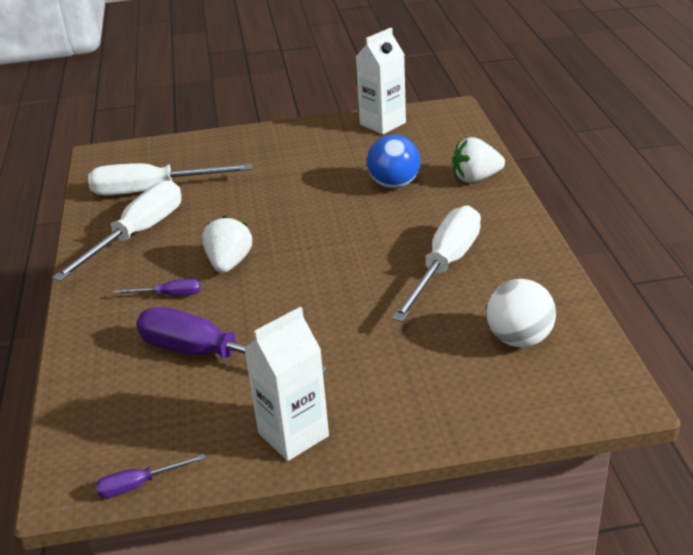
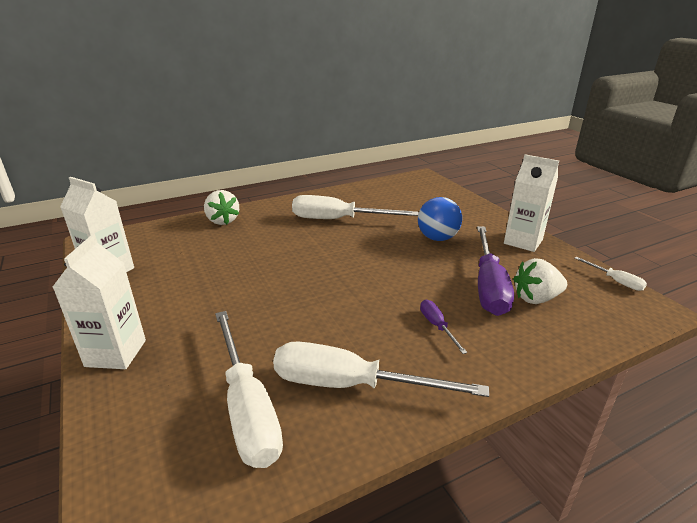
camera: 110 degrees left, 5 degrees down
purple screwdriver [95,454,206,498] -> white screwdriver [575,257,647,291]
white strawberry [202,216,252,273] -> white strawberry moved to [513,258,567,304]
blue ball [367,135,420,188] -> blue ball moved to [418,197,462,241]
white ball [486,279,556,347] -> none
none -> white carton [53,234,146,369]

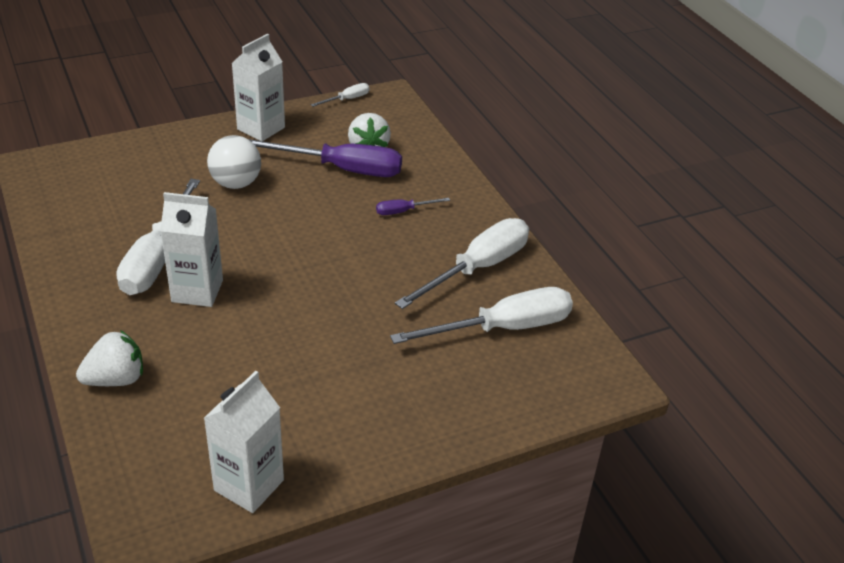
camera: 90 degrees left, 10 degrees up
white carton [53,234,146,369] -> white carton moved to [160,192,223,307]
white screwdriver [273,341,489,397] -> white screwdriver turned 150 degrees counterclockwise [395,218,529,309]
blue ball [418,197,462,241] -> white ball [207,135,261,189]

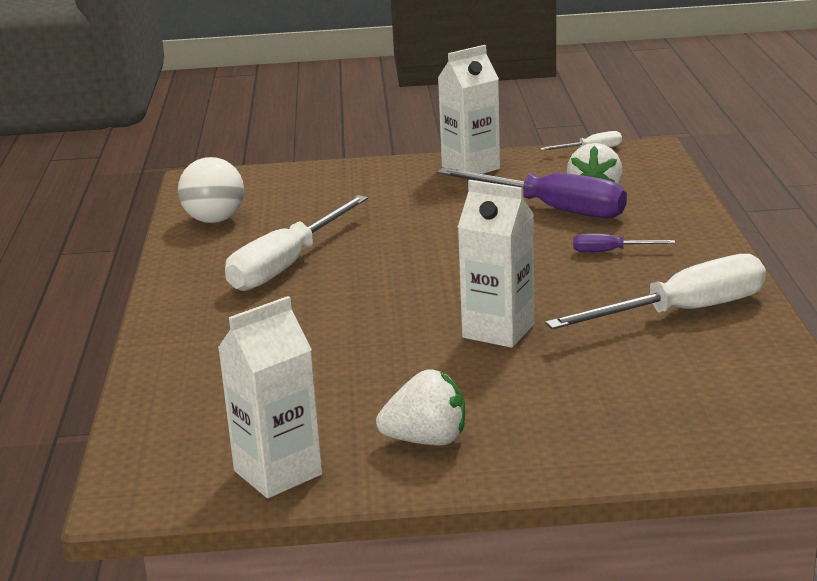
camera: 25 degrees right, 15 degrees down
white strawberry [76,330,143,386] -> white strawberry moved to [376,369,465,446]
white carton [160,192,223,307] -> white carton moved to [458,180,535,348]
white ball [207,135,261,189] -> white ball moved to [178,157,244,223]
white screwdriver [390,287,573,344] -> none

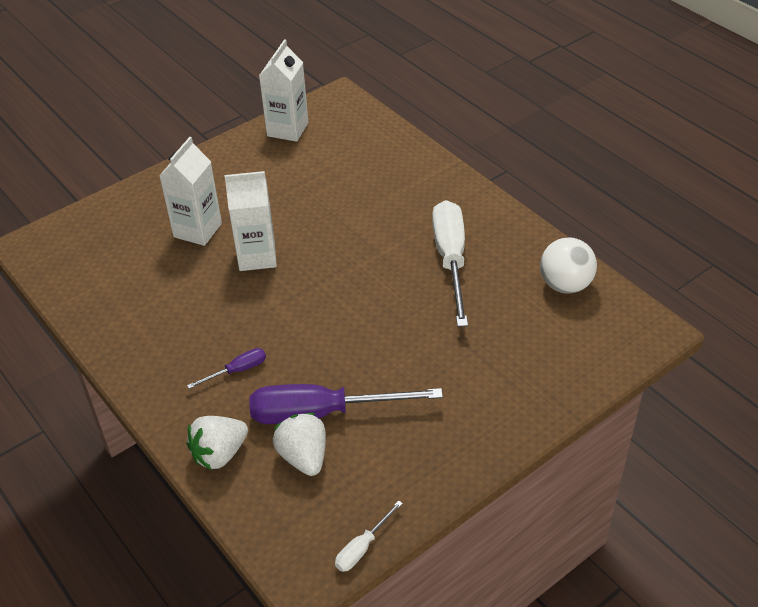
camera: 145 degrees right, 20 degrees up
white strawberry [376,369,465,446] -> white strawberry moved to [187,416,248,470]
white carton [438,45,500,179] -> white carton moved to [159,137,222,246]
white screwdriver [545,254,766,330] -> none

